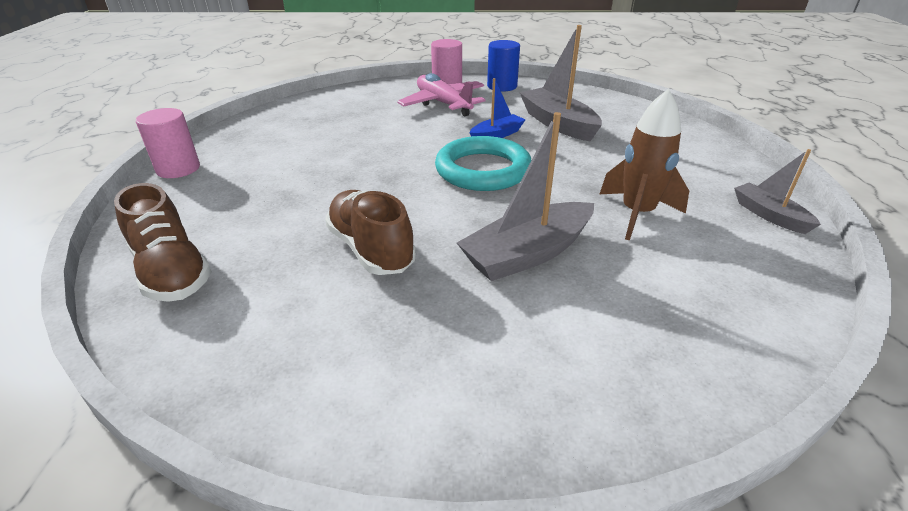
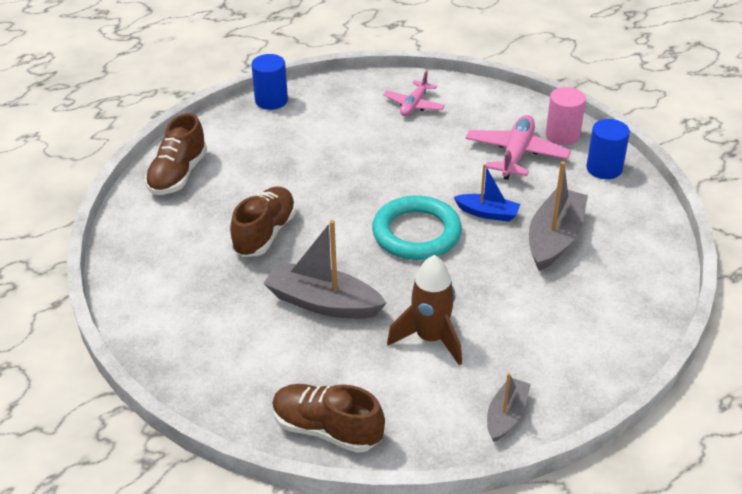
camera: 55 degrees right, 5 degrees up
pink cylinder [136,108,200,178] -> blue cylinder [251,54,288,110]
none -> brown shoe [272,384,385,453]
none -> pink plane [383,71,445,116]

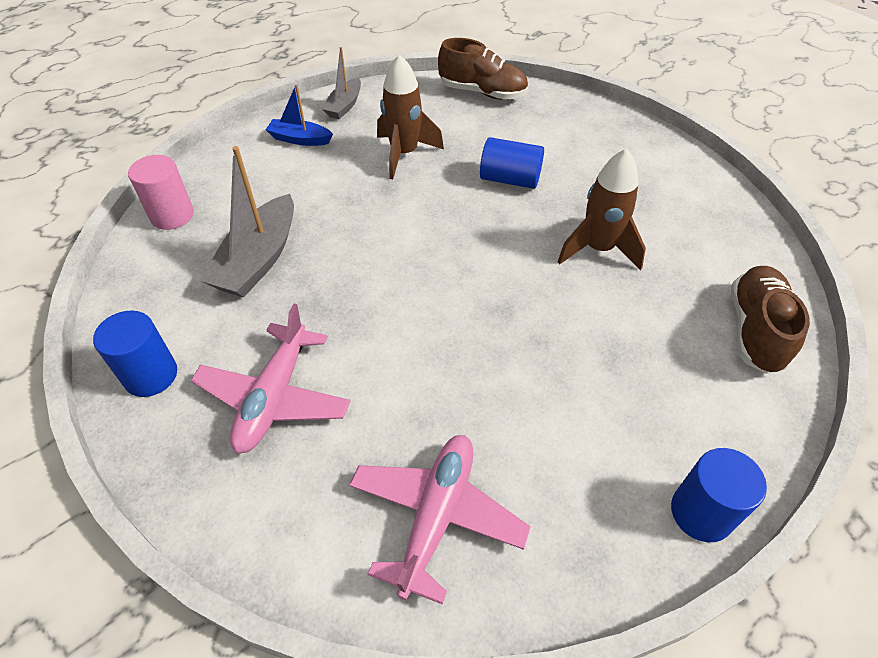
camera: 175 degrees right, 10 degrees up
brown shoe [230,186,296,257] -> brown rocket [557,148,646,270]
grey boat [263,220,387,319] -> blue cylinder [480,137,544,189]
turquoise ring [372,195,462,260] -> none
pink plane [383,71,445,116] -> pink plane [349,435,531,605], size x1.54
blue boat [454,164,520,222] -> blue boat moved to [265,84,333,146]
pink cylinder [546,87,586,145] -> pink cylinder moved to [128,155,194,230]

